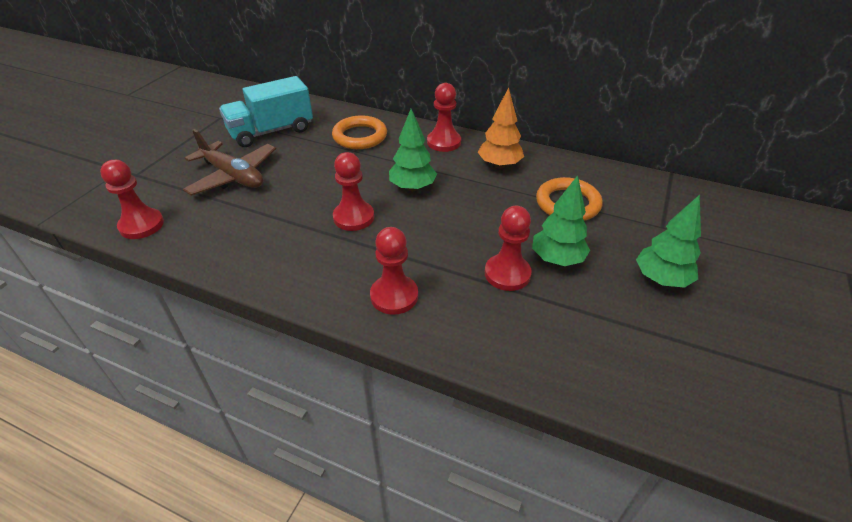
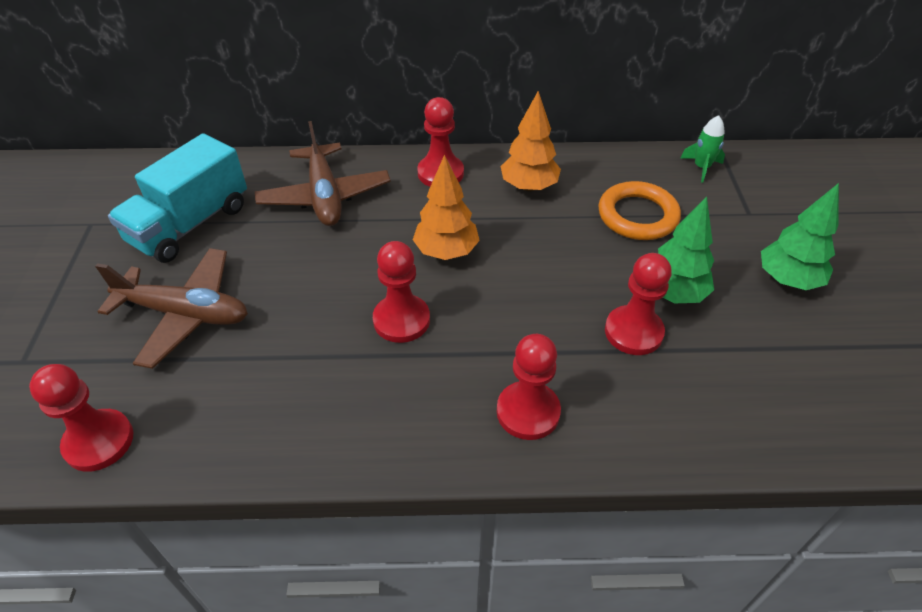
camera: 25 degrees left, 5 degrees up
orange ring [332,115,387,149] -> brown plane [255,121,391,226]
green tree [389,109,437,191] -> orange tree [413,155,480,260]
none -> green rocket [680,115,725,183]

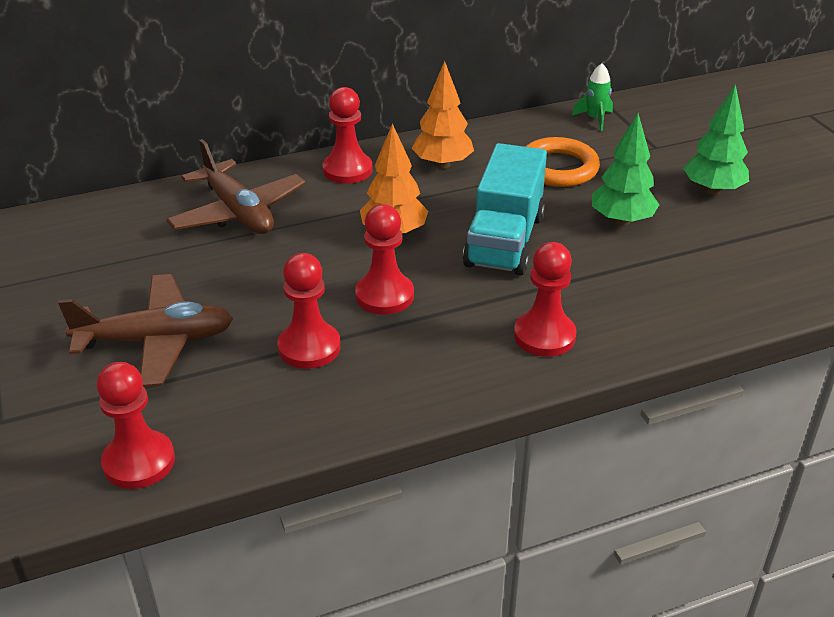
camera: 20 degrees left, 10 degrees down
turquoise truck [108,133,247,263] -> turquoise truck moved to [463,143,547,275]
red pawn [605,253,672,355] -> red pawn moved to [277,253,341,369]

